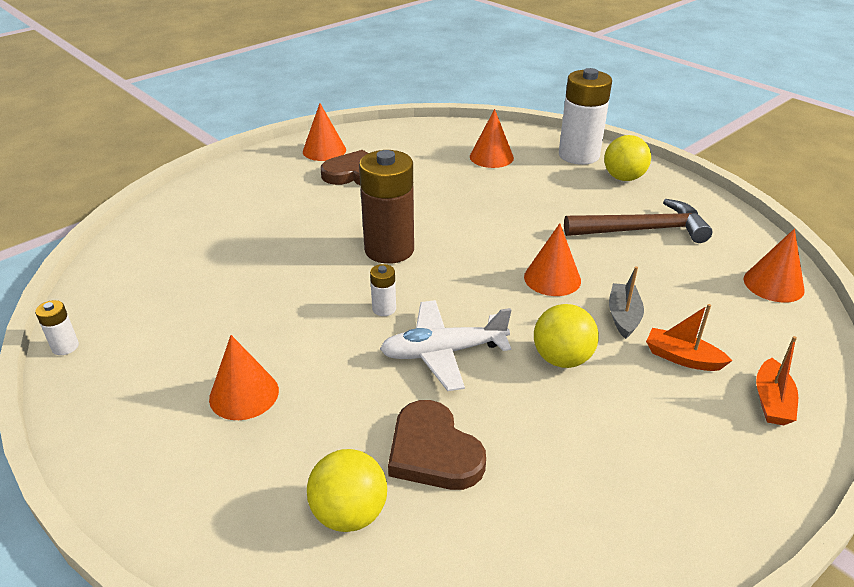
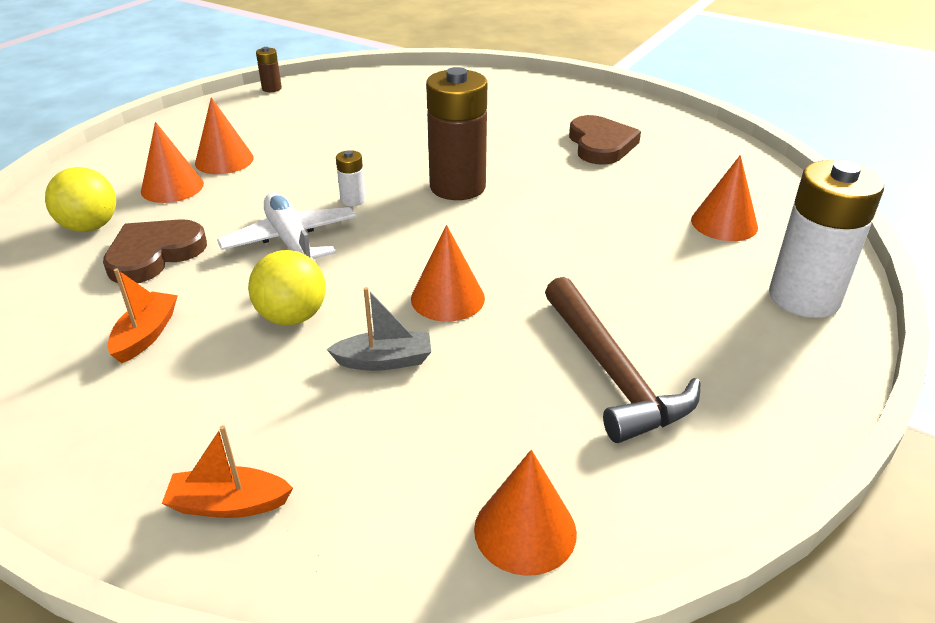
camera: 75 degrees right, 0 degrees up
white battery [35,300,79,355] -> brown battery [256,47,282,92]
orange cone [303,103,346,161] -> orange cone moved to [141,122,204,203]
yellow ball [604,135,651,181] -> none
orange boat [646,304,732,371] -> orange boat moved to [107,268,178,363]

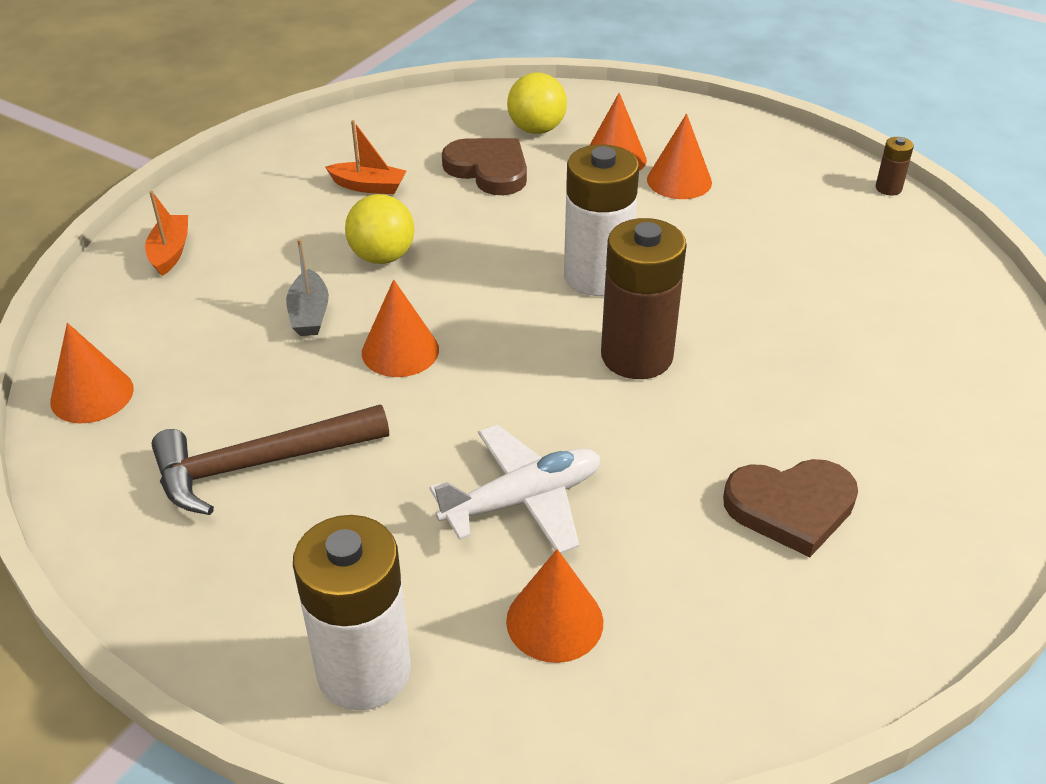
camera: 90 degrees right, 5 degrees up
white plane [217,193,357,260] -> white plane moved to [429,424,601,554]
white battery [336,150,366,206] -> white battery [564,145,639,296], size x2.32

